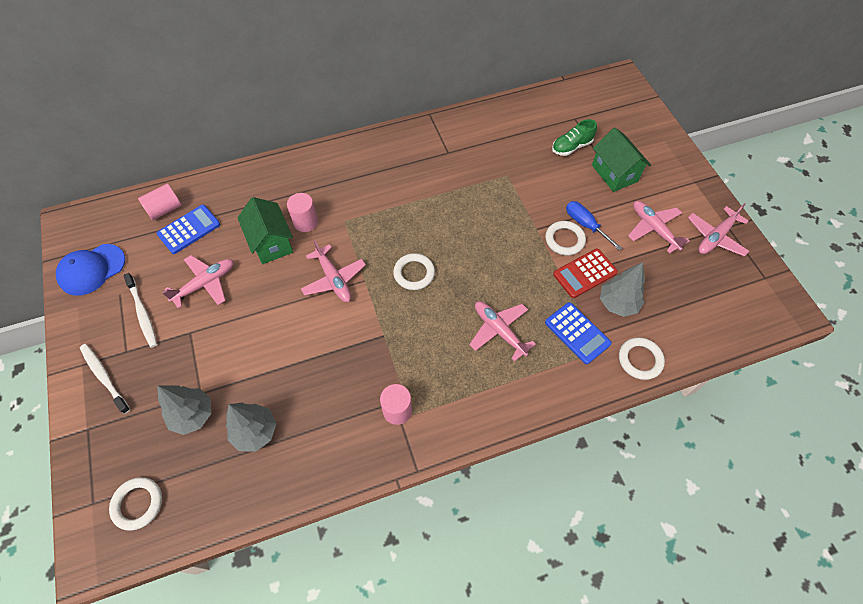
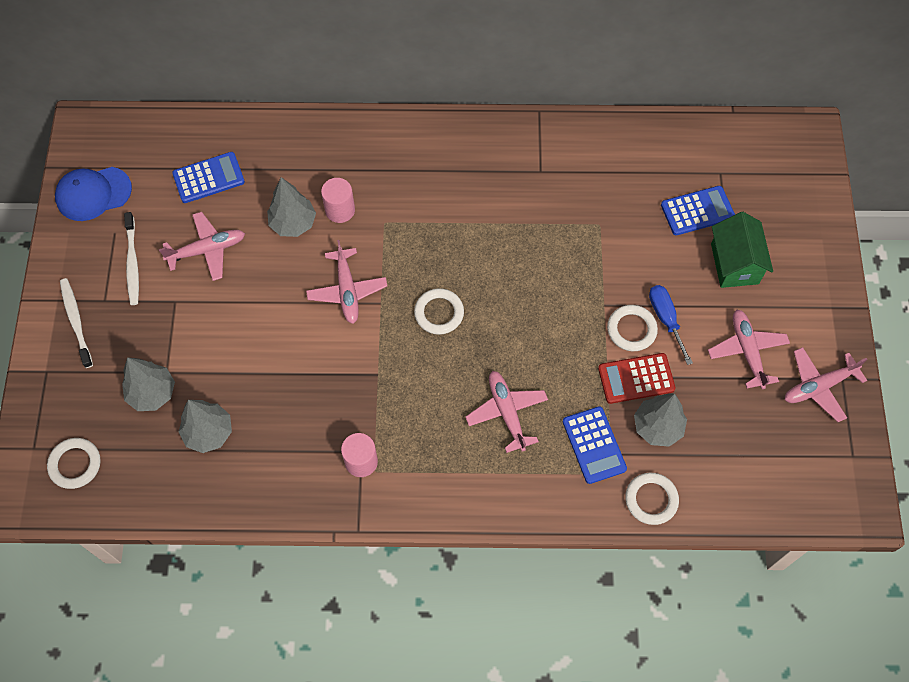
camera: 20 degrees right, 5 degrees up
pink cylinder [138,184,181,220] -> none
green house [237,197,293,264] -> grey tree [267,177,316,237]
green shoe [552,119,597,156] -> blue calculator [661,186,735,235]

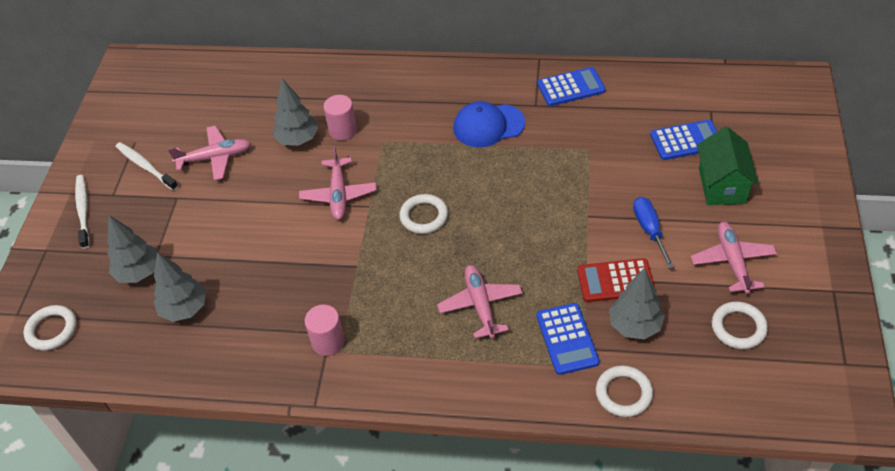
camera: 10 degrees right, 15 degrees down
blue cap [55,167,132,221] -> blue cap moved to [453,101,525,148]
white toothbrush [124,212,139,305] -> white toothbrush turned 135 degrees clockwise [115,142,178,191]
blue calculator [172,152,245,203] -> blue calculator moved to [537,67,606,106]
white ring [607,305,658,351] -> white ring moved to [712,301,768,349]
pink plane [785,347,867,422] -> none

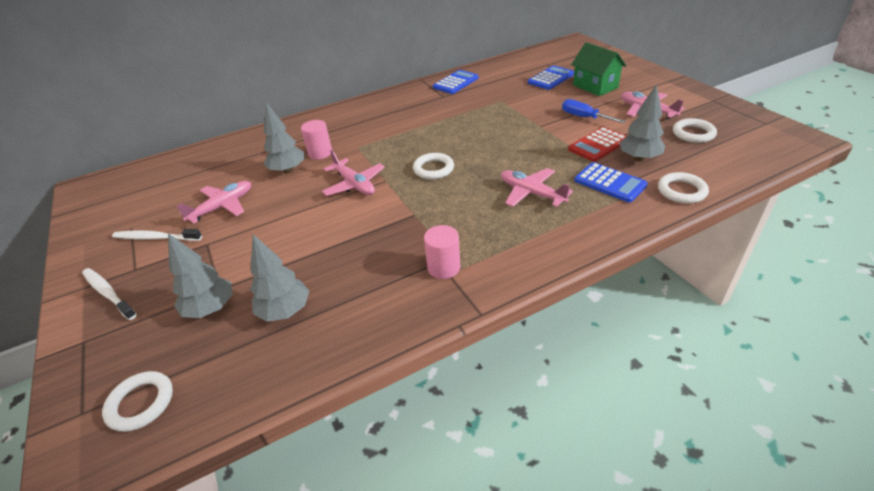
camera: 35 degrees left, 10 degrees down
blue cap [453,101,525,148] -> none

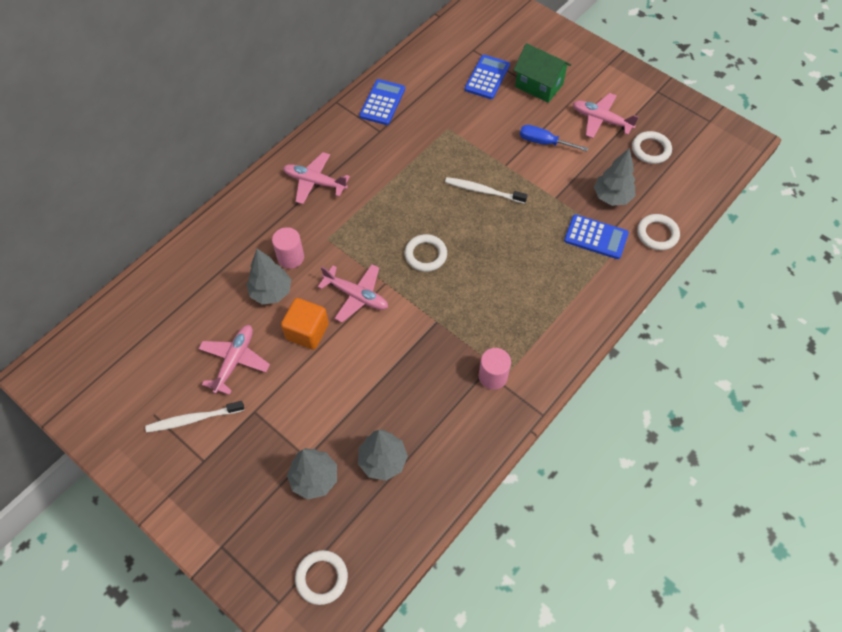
camera: 25 degrees left, 20 degrees up
white toothbrush [82,268,137,320] -> white toothbrush moved to [445,177,528,204]
pink plane [501,168,573,207] -> pink plane moved to [283,152,350,204]
red calculator [568,127,627,162] -> none
none -> orange cube [281,298,329,350]

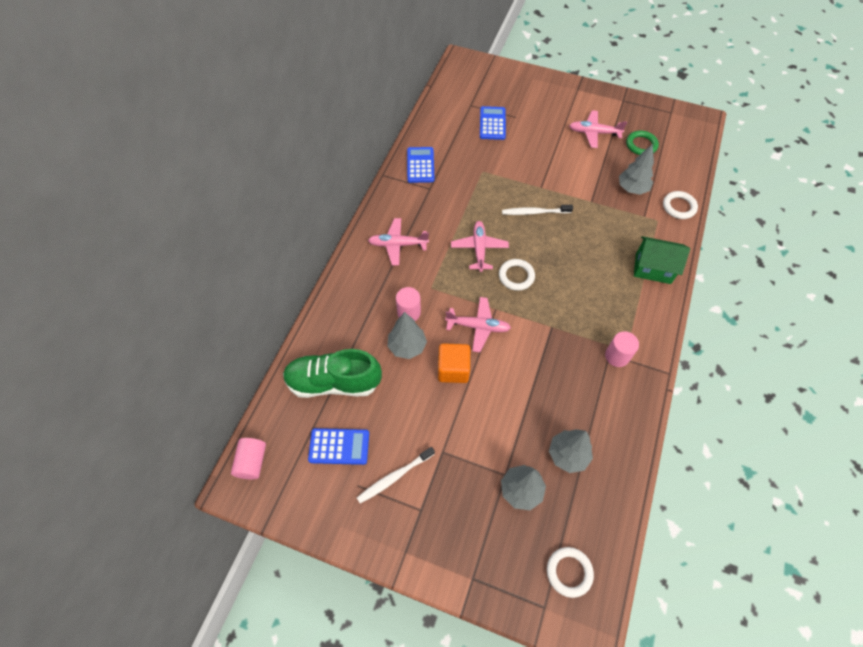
camera: 20 degrees left, 0 degrees up
pink plane [198,325,270,395] -> pink plane moved to [451,221,509,272]
green house [514,43,571,103] -> green house moved to [634,236,690,284]
blue screwdriver [520,125,588,151] -> none
blue calculator [564,214,629,259] -> blue calculator moved to [308,428,369,465]
white ring [632,131,672,164] -> green ring [626,131,659,155]
none -> pink cylinder [231,438,266,480]
none -> green shoe [283,349,382,398]

